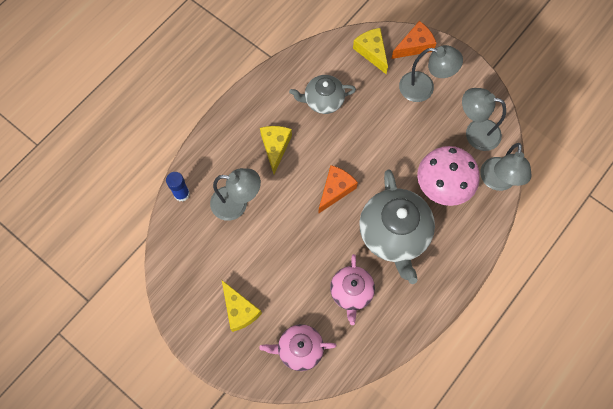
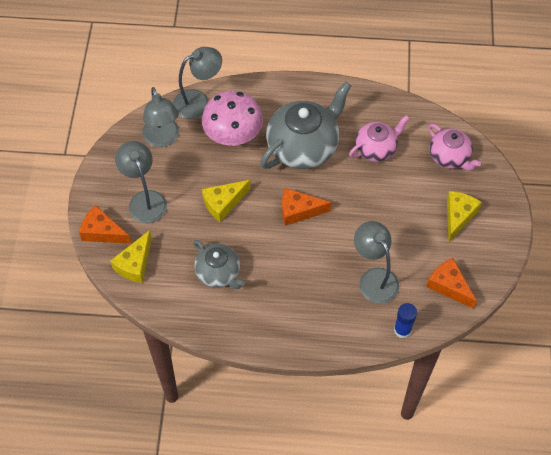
camera: 125 degrees left, 10 degrees down
yellow cheese [260,126,292,174] -> yellow cheese moved to [202,180,251,222]
none -> orange cheese [426,258,477,309]

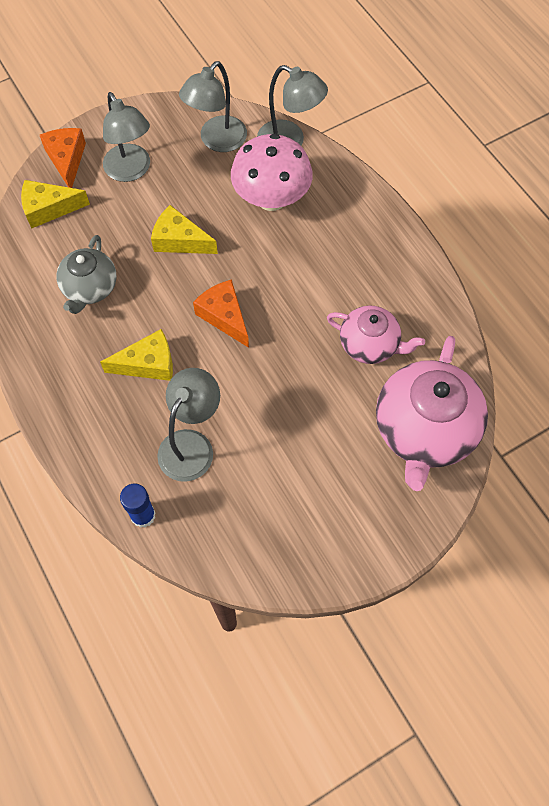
camera: 55 degrees right, 5 degrees up
grey lamp [115,141,167,223] -> grey lamp turned 120 degrees clockwise [103,92,150,182]
grey teapot [260,81,351,169] -> none
orange cheese [426,258,477,309] -> none
pink teapot [429,124,481,171] -> pink teapot [376,336,488,491], size x1.70
yellow cheese [447,191,482,243] -> yellow cheese moved to [100,329,173,381]

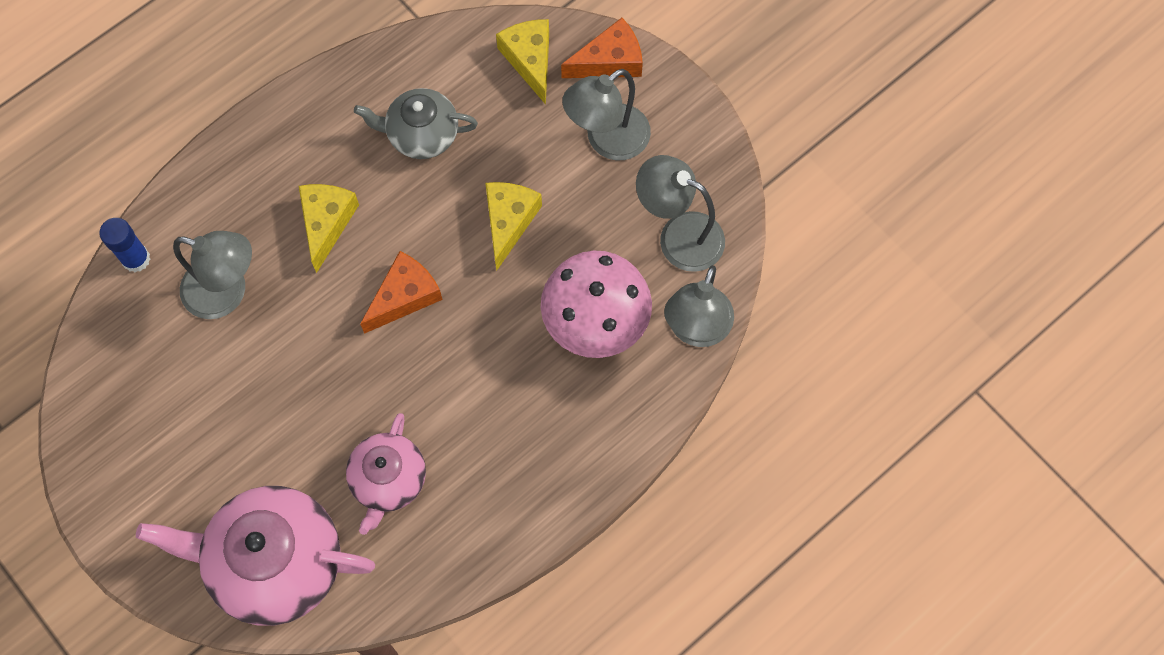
camera: 80 degrees right, 5 degrees up
yellow cheese [100,329,173,381] -> yellow cheese turned 150 degrees counterclockwise [299,184,359,273]

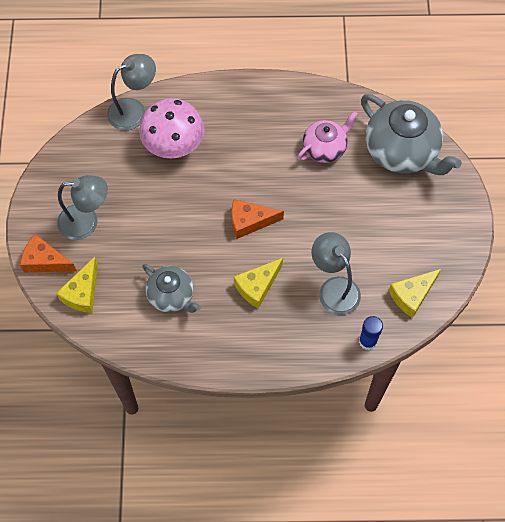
camera: 140 degrees left, 5 degrees down
pink teapot [136,486,375,626] -> grey teapot [361,94,462,175]
yellow cheese [485,182,542,271] -> yellow cheese moved to [389,269,441,318]
grey lamp [636,155,725,272] -> none

